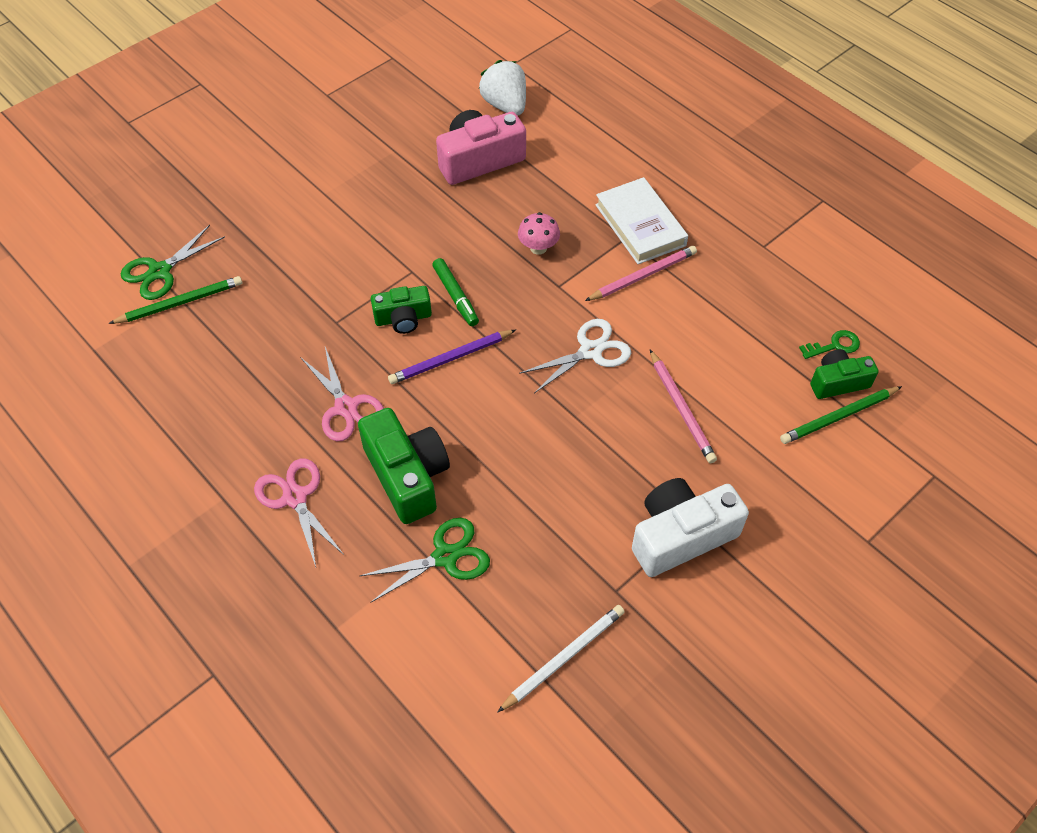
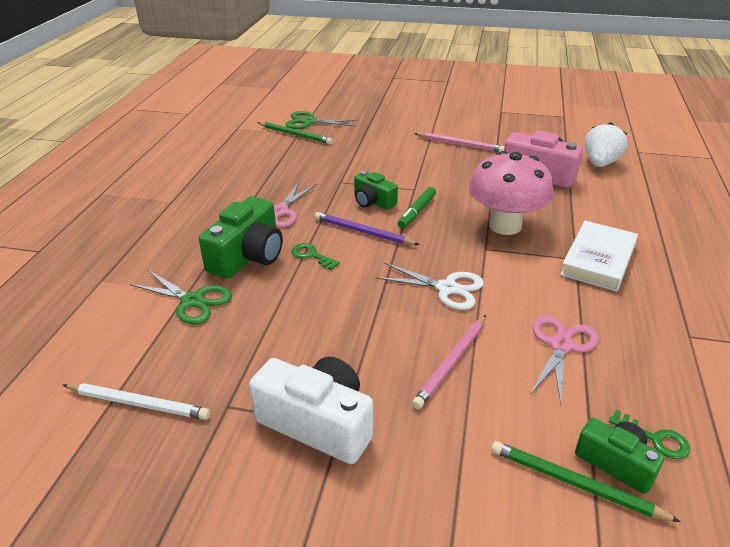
camera: 55 degrees right, 20 degrees down
pink scissors [254,458,344,567] -> pink scissors moved to [530,315,599,403]
pink mushroom [518,212,560,255] -> pink mushroom [469,151,554,235], size x2.16
pink pencil [585,246,697,301] -> pink pencil moved to [414,132,504,152]
none -> green key [291,243,340,270]

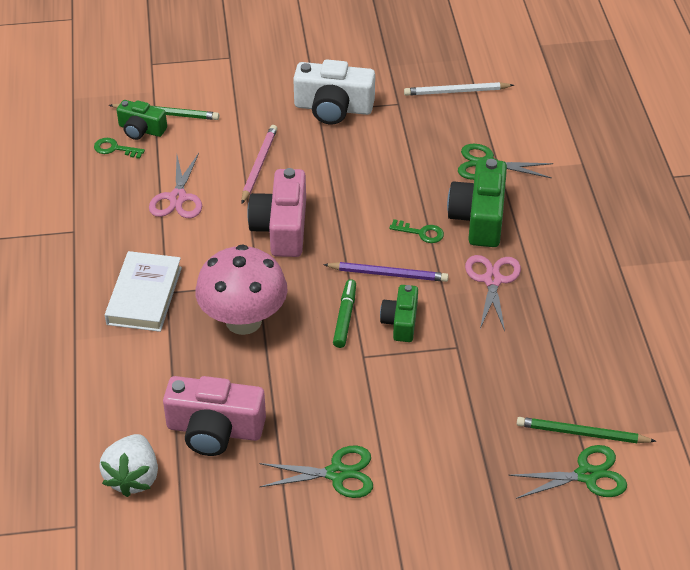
camera: 160 degrees right, 10 degrees up
green camera [354,171,398,210] -> green camera turned 105 degrees counterclockwise [380,285,418,342]
white scissors [375,263,484,310] -> pink camera [247,168,306,257]
pink pencil [414,132,504,152] -> green scissors [259,446,373,498]

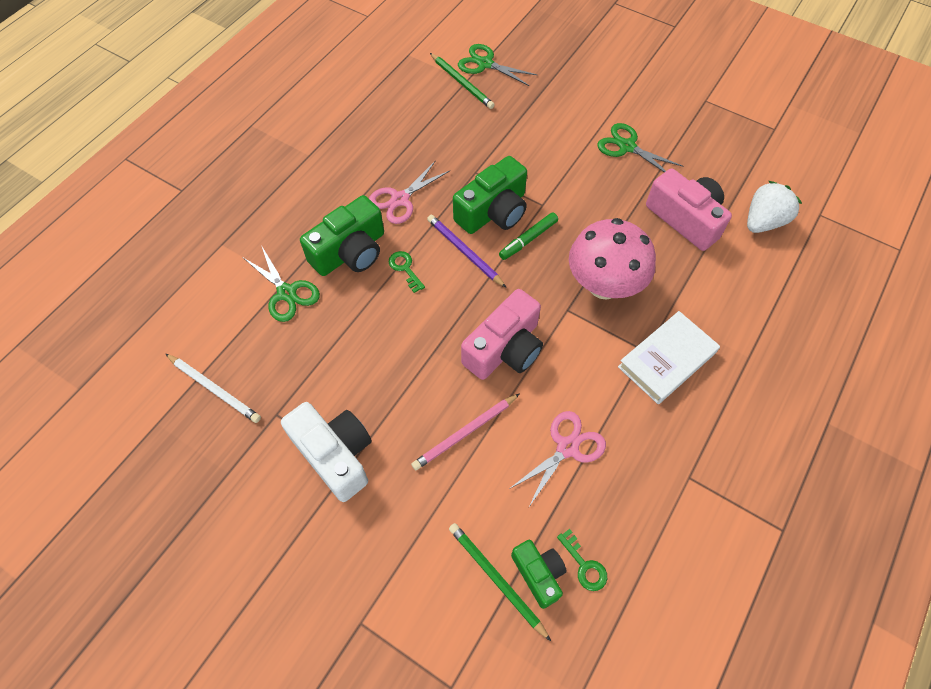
camera: 140 degrees left, 15 degrees up
green camera [380,285,418,342] -> green camera [453,156,527,234], size x1.67

